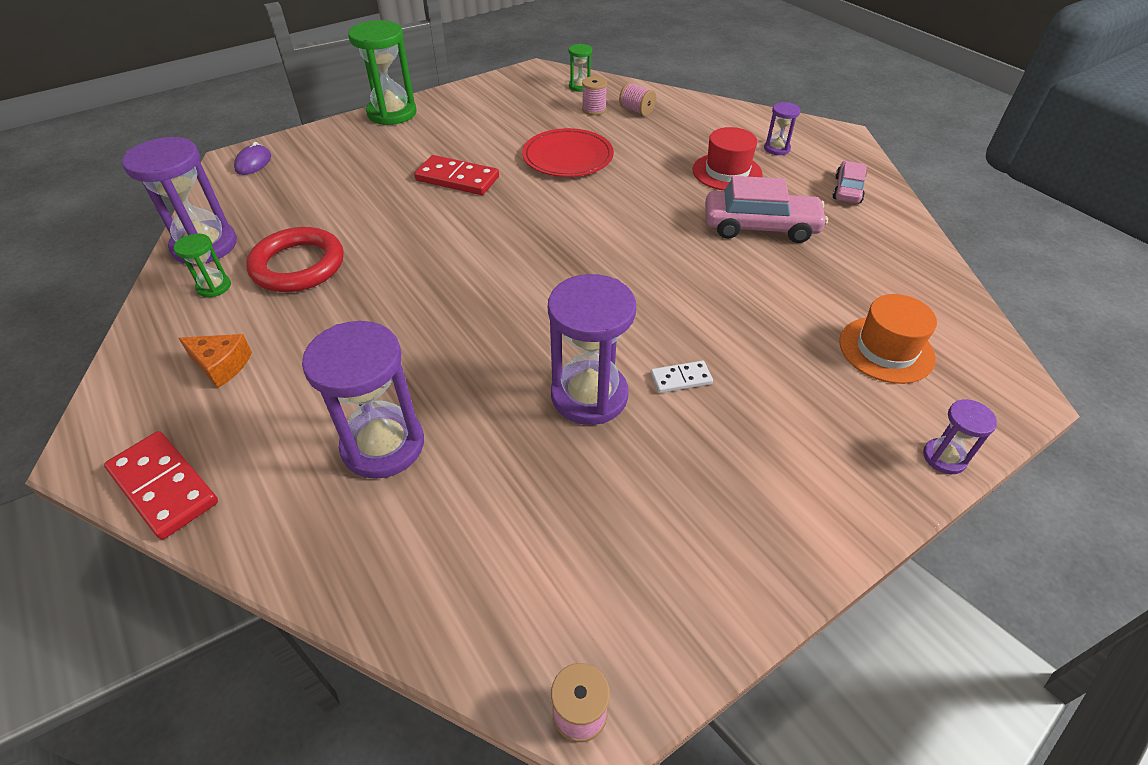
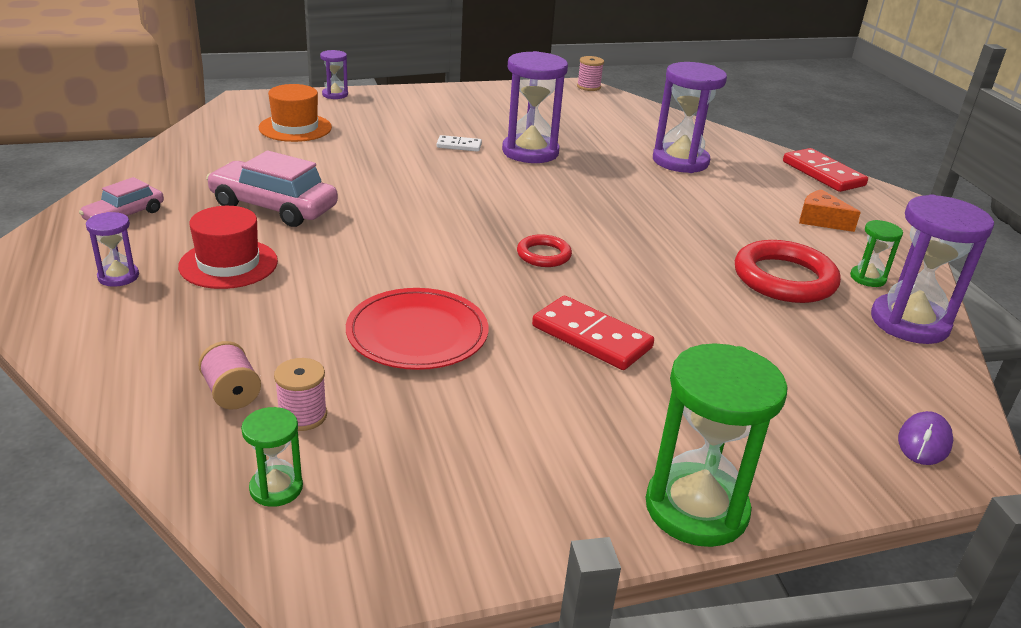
camera: 165 degrees left, 15 degrees down
none -> red ring [517,234,572,267]

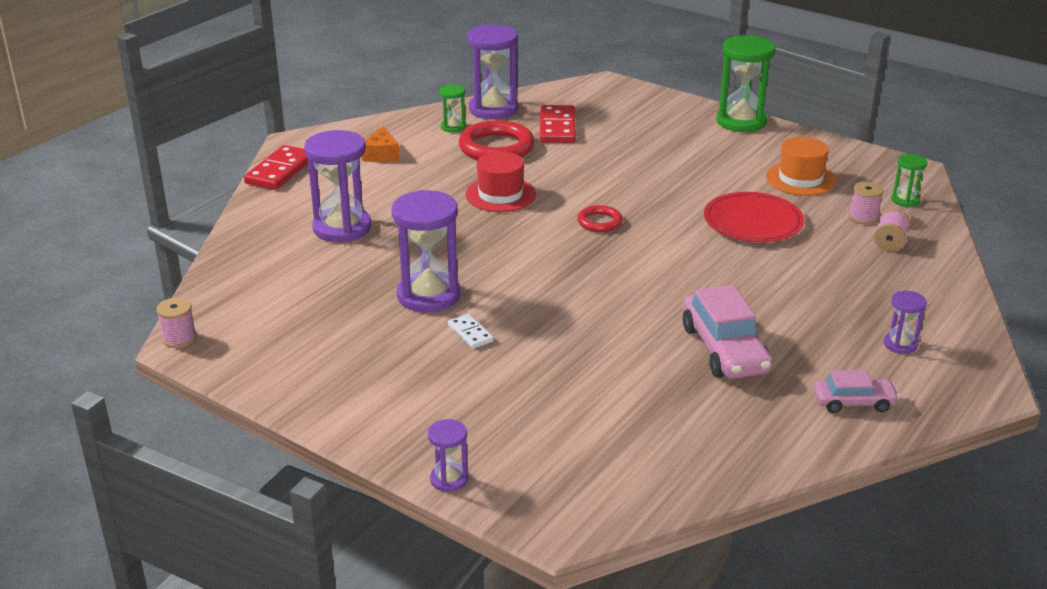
camera: 125 degrees left, 0 degrees up
red hat [178,206,278,289] -> red hat moved to [465,152,536,212]
orange hat [259,84,332,142] -> orange hat moved to [766,137,836,196]
red domino [532,296,654,370] -> red domino moved to [540,105,576,143]
purple mouse [898,411,953,465] -> none

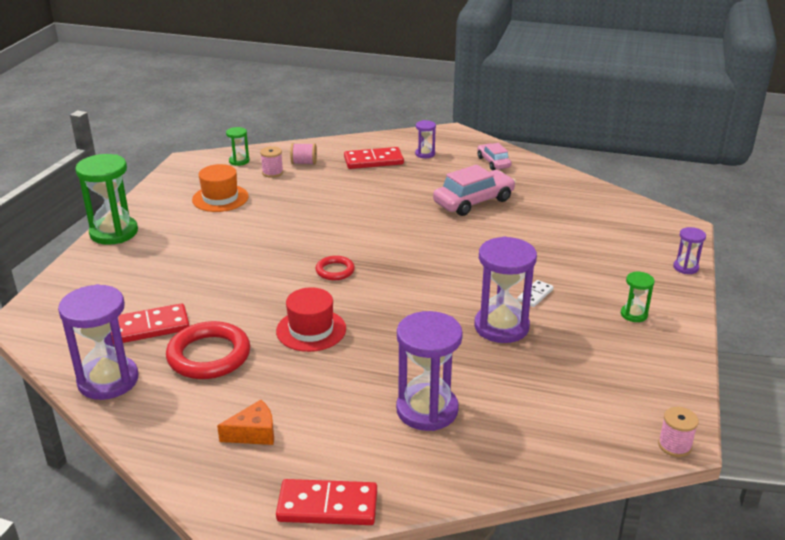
camera: 110 degrees left, 0 degrees up
green hourglass [439,85,466,133] -> green hourglass moved to [621,271,654,322]
red plate [704,192,804,242] -> none
none -> red domino [344,147,404,169]

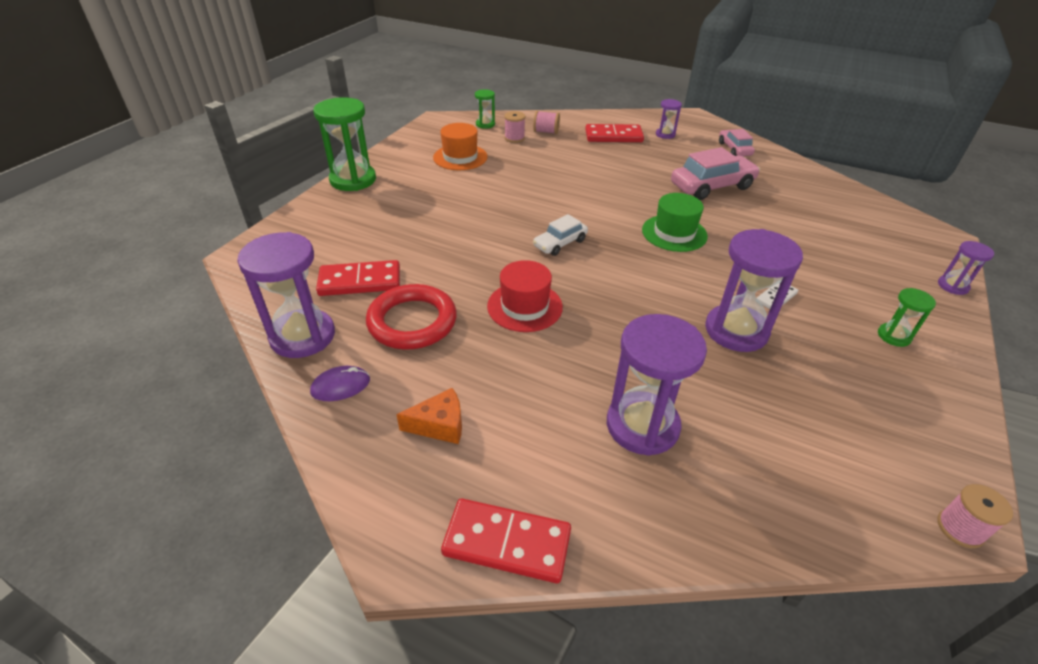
camera: 10 degrees right, 10 degrees up
red ring [316,256,355,280] -> white car [533,214,588,256]
none -> purple mouse [310,366,370,401]
none -> green hat [642,193,708,252]

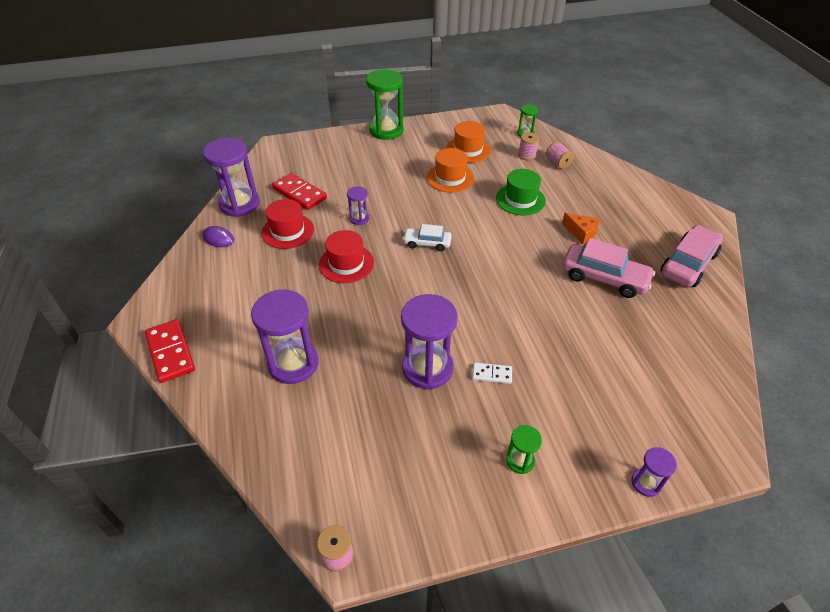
camera: 50 degrees right, 5 degrees up
red ring [366,284,457,349] -> red hat [261,199,314,249]
orange cheese [396,388,462,444] -> orange cheese moved to [562,213,600,245]
red domino [585,124,644,142] -> none
green hat [642,193,708,252] -> green hat moved to [496,169,546,215]
purple hourglass [656,99,682,139] -> purple hourglass moved to [347,186,369,225]
pink car [719,129,755,156] -> pink car [661,225,723,287], size x1.70
none -> orange hat [427,148,474,193]

